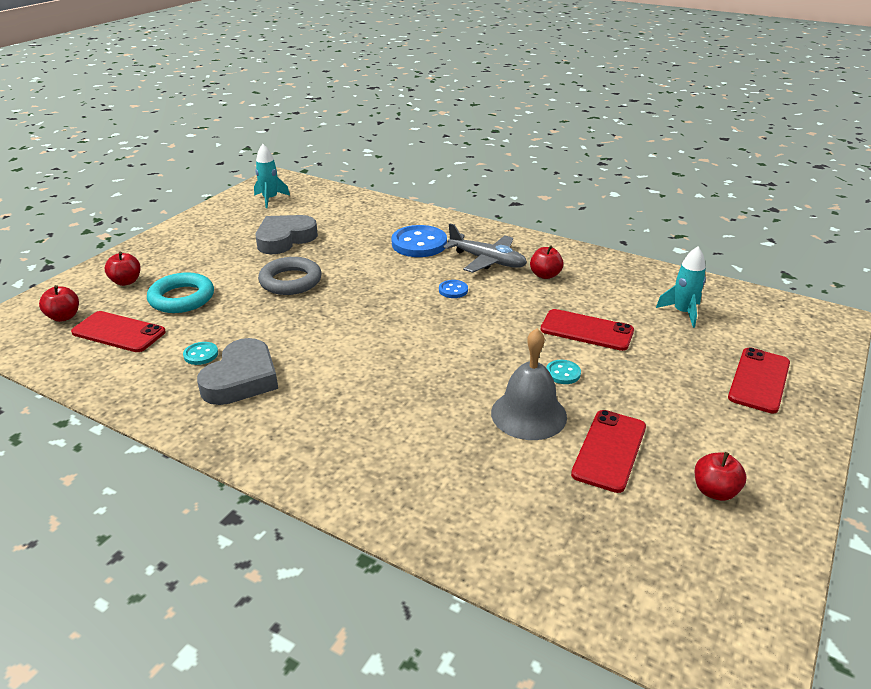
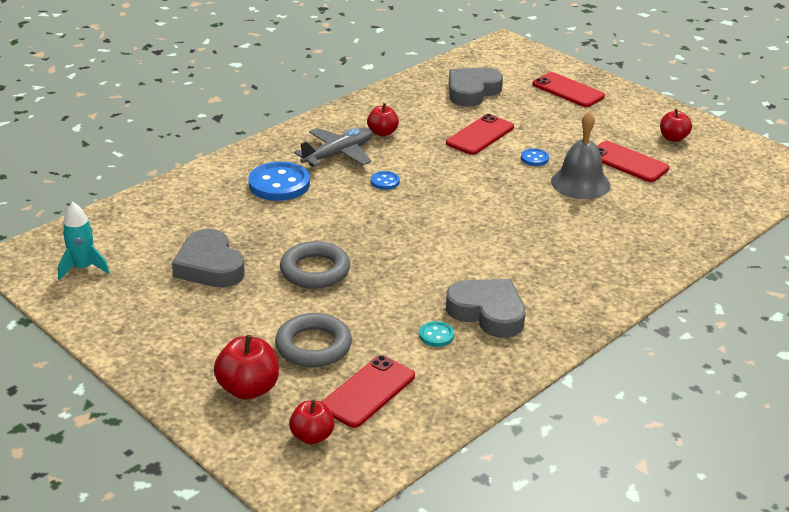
camera: 75 degrees left, 0 degrees up
red apple [105,252,140,286] -> red apple [214,335,279,400], size x1.51
turquoise ring [147,272,214,313] -> grey ring [275,313,352,368]
turquoise button [546,360,581,384] -> blue button [521,148,549,166]
turquoise rocket [656,246,706,328] -> grey heart [449,68,503,107]

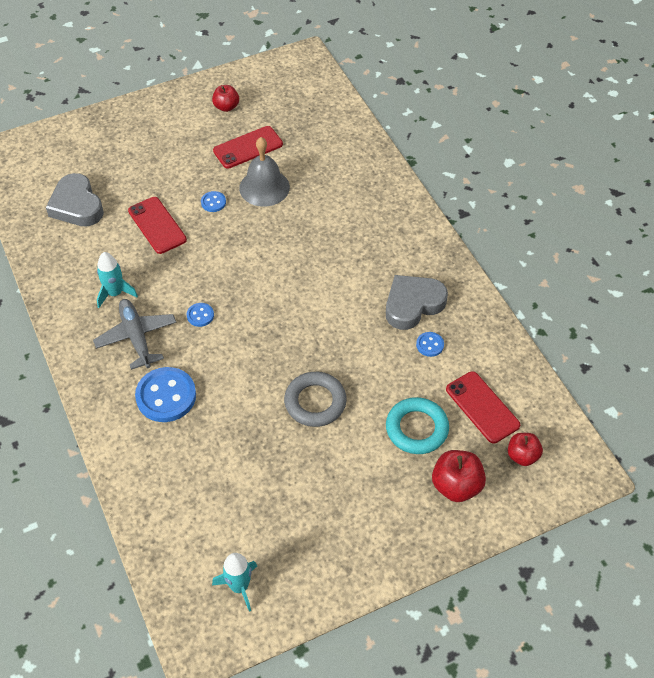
camera: 70 degrees left, 20 degrees up
grey heart [172,229,245,288] -> none
grey ring [275,313,352,368] -> turquoise ring [386,397,449,454]
red apple [367,103,399,136] -> turquoise rocket [97,252,138,308]
turquoise button [419,321,454,347] -> blue button [416,332,444,357]
red phone [532,72,605,107] -> none

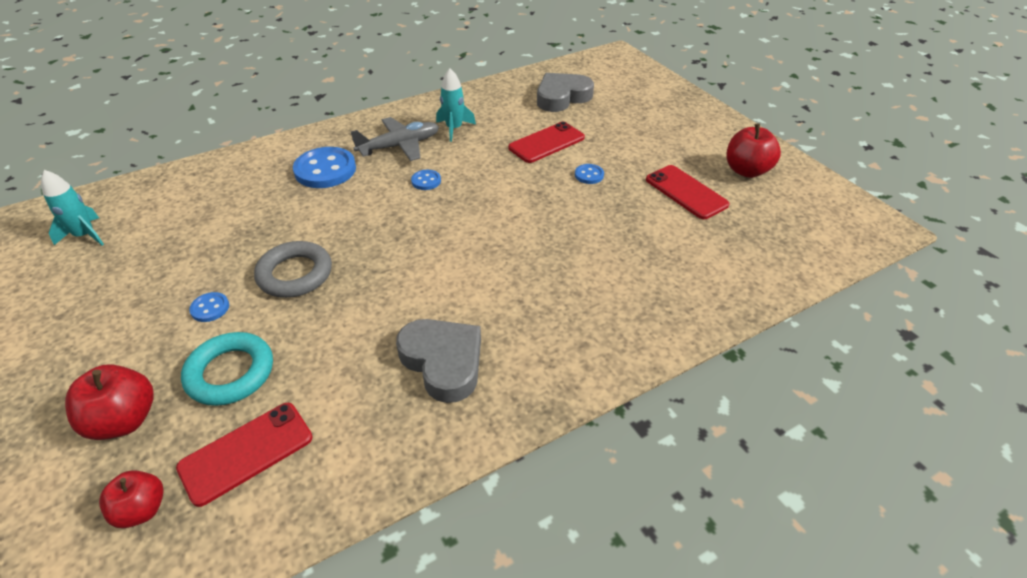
camera: 85 degrees right, 10 degrees down
red apple [212,85,239,112] -> red apple [727,123,781,178], size x1.51
grey bell [239,137,290,207] -> none
blue button [416,332,444,357] -> blue button moved to [189,292,229,322]

